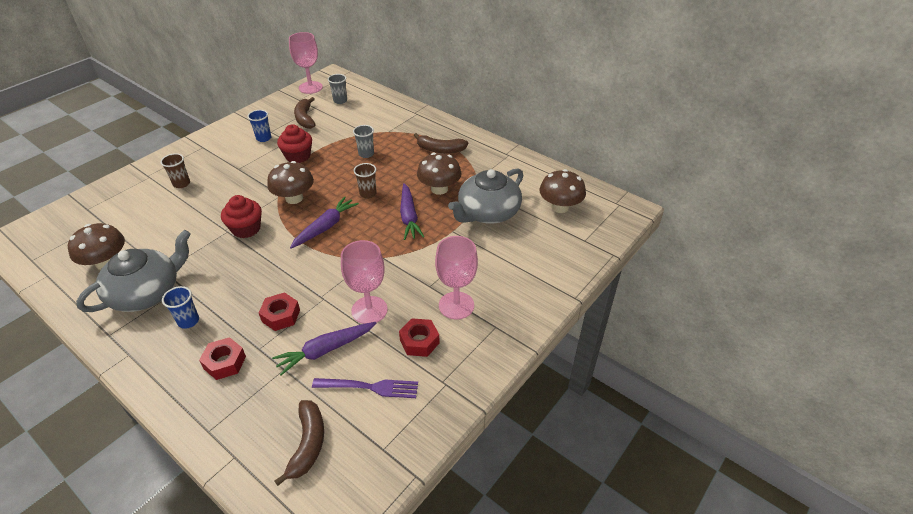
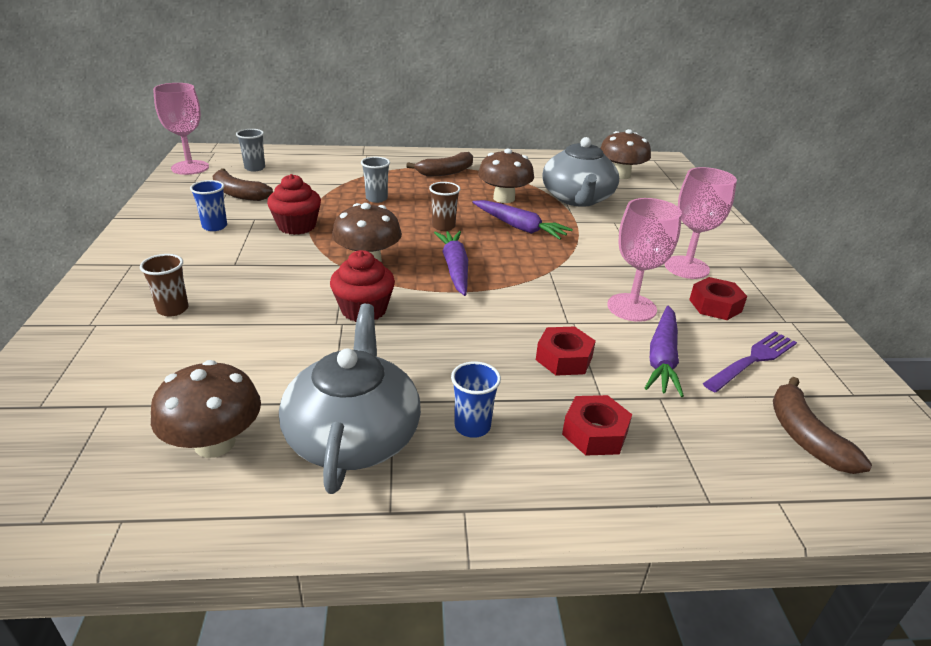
camera: 45 degrees left, 10 degrees down
brown banana [275,400,324,486] -> brown banana turned 150 degrees counterclockwise [773,377,872,474]

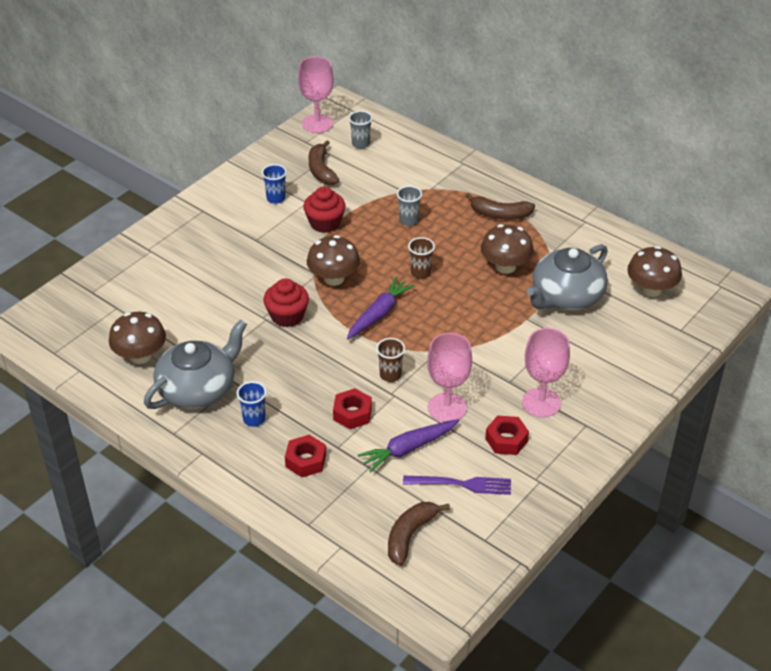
camera: 45 degrees right, 10 degrees up
brown cup [140,254,188,317] -> brown cup moved to [376,338,405,382]
purple carrot [472,200,573,240] -> none

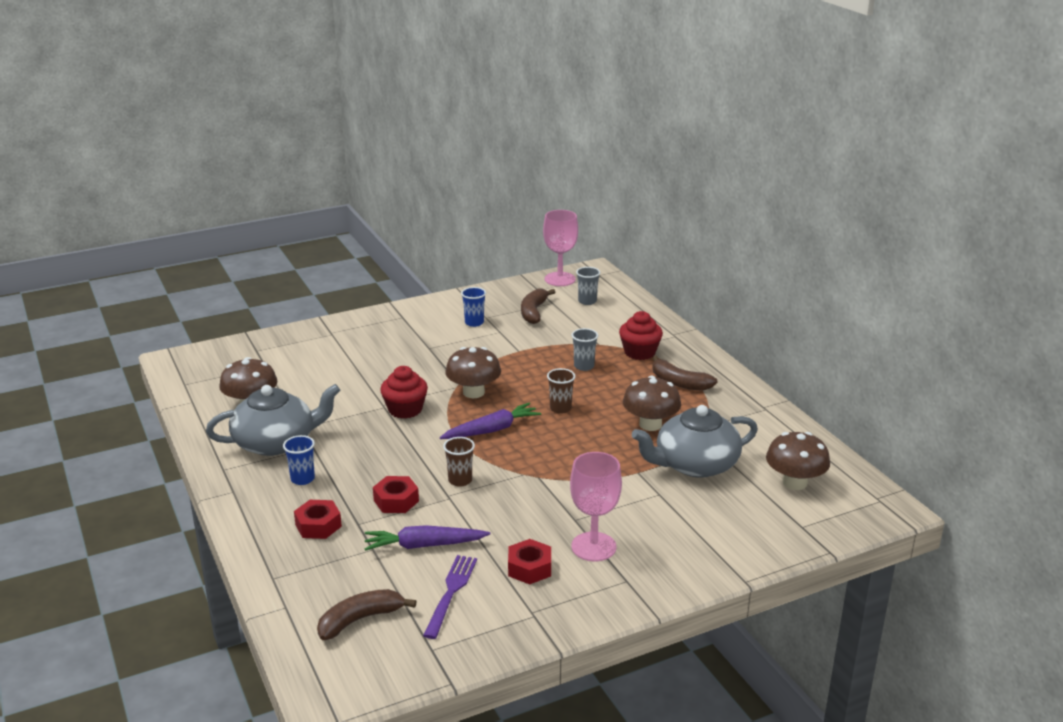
camera: 25 degrees right, 15 degrees down
red cupcake [303,187,346,233] -> red cupcake moved to [619,311,663,360]
purple fork [403,476,511,495] -> purple fork turned 105 degrees counterclockwise [423,555,477,639]
pink goblet [427,333,472,422] -> none

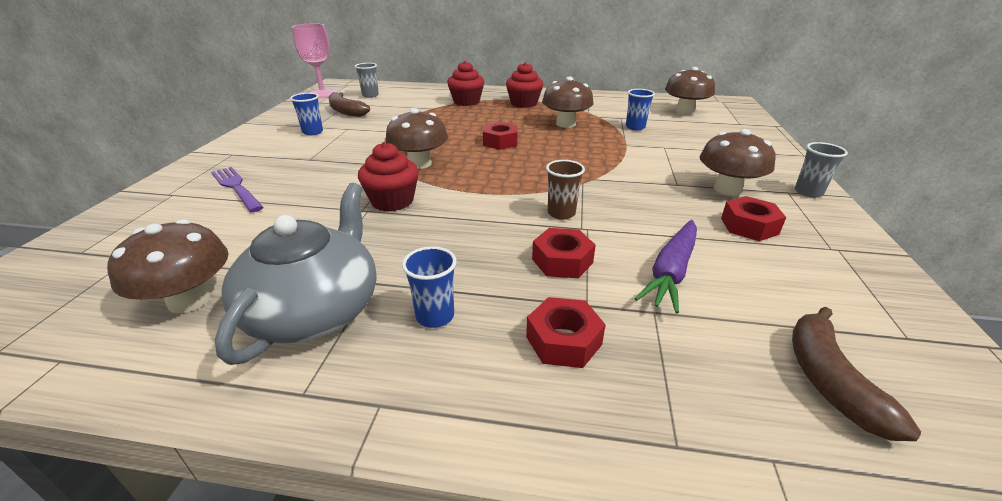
camera: 55 degrees left, 5 degrees up
purple fork [423,555,477,639] -> purple fork moved to [211,167,263,212]
purple carrot [440,403,541,439] -> none
brown cup [547,368,576,414] -> red nut [483,122,518,150]
pink goblet [570,452,622,561] -> brown mushroom [700,129,776,196]
grey cup [571,328,598,371] -> grey cup moved to [795,142,848,198]
grey teapot [632,405,758,478] -> blue cup [626,89,655,130]
brown banana [652,356,717,391] -> red cupcake [506,62,543,108]

